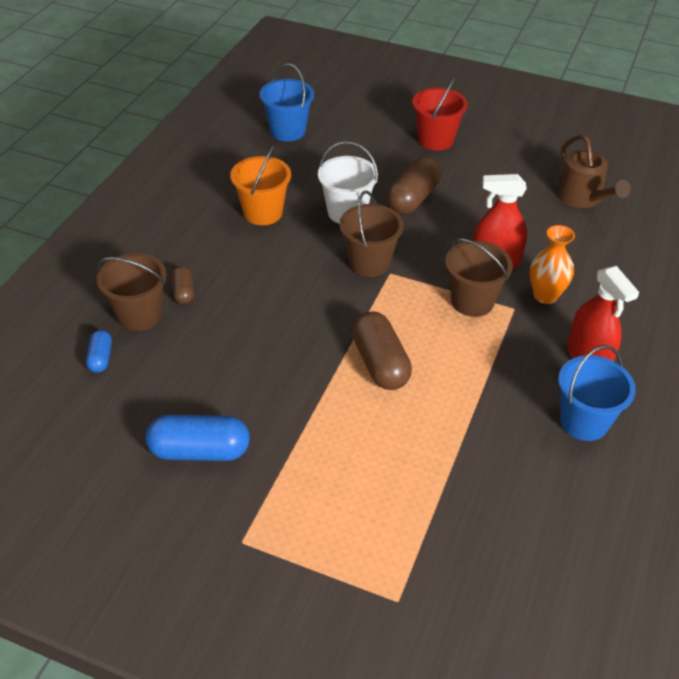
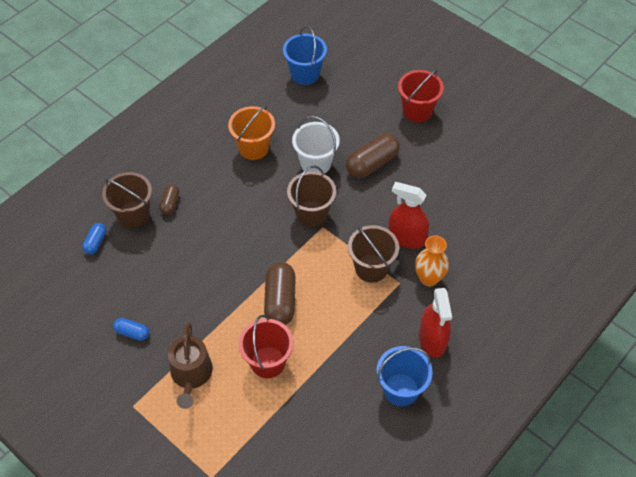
camera: 20 degrees right, 10 degrees up
blue capsule [146,415,250,461] -> blue capsule [113,318,149,341], size x0.54
brown watering can [556,135,631,208] -> brown watering can moved to [168,322,213,409]
none -> red bucket [239,315,293,378]

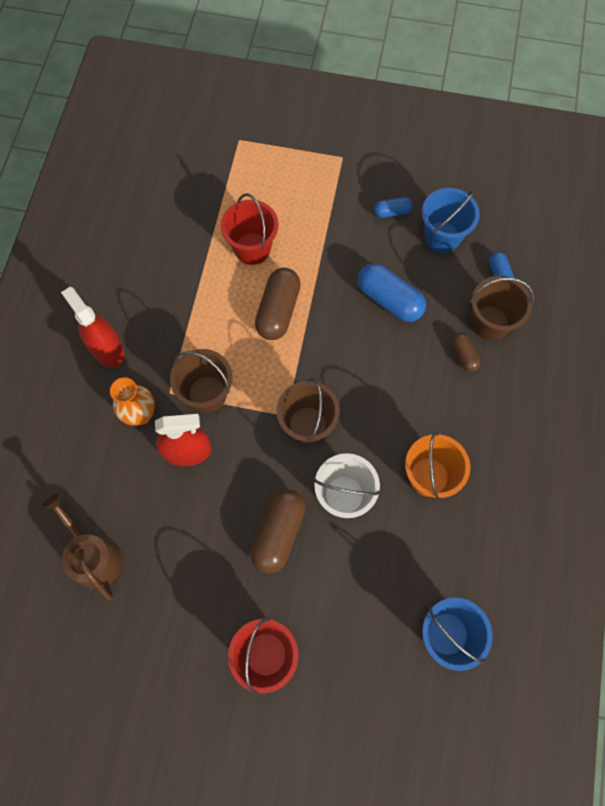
camera: 150 degrees right, 15 degrees up
brown watering can [168,322,213,409] -> brown watering can moved to [42,494,123,601]
brown capsule [264,262,296,325] -> brown capsule turned 45 degrees clockwise [255,268,301,340]
blue bucket [376,346,433,406] -> blue bucket moved to [422,188,480,253]
none -> blue capsule [357,263,426,322]

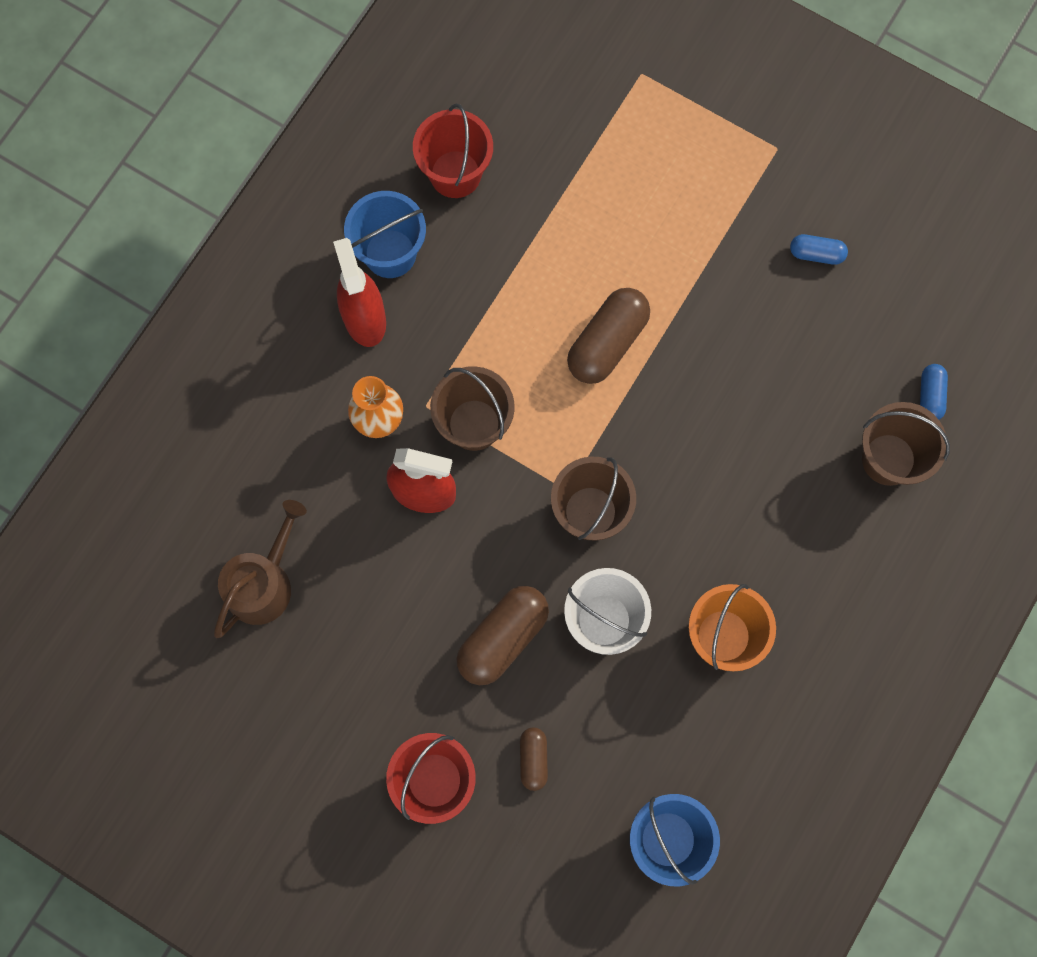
camera: 20 degrees right, 5 degrees up
brown watering can [42,494,123,601] -> brown watering can turned 45 degrees clockwise [214,500,307,638]
red bucket [221,193,279,265] -> red bucket moved to [413,103,493,198]
blue capsule [357,263,426,322] -> none
blue bucket [422,188,480,253] -> blue bucket moved to [344,191,426,278]
brown capsule [452,333,480,372] -> brown capsule moved to [520,727,548,791]

